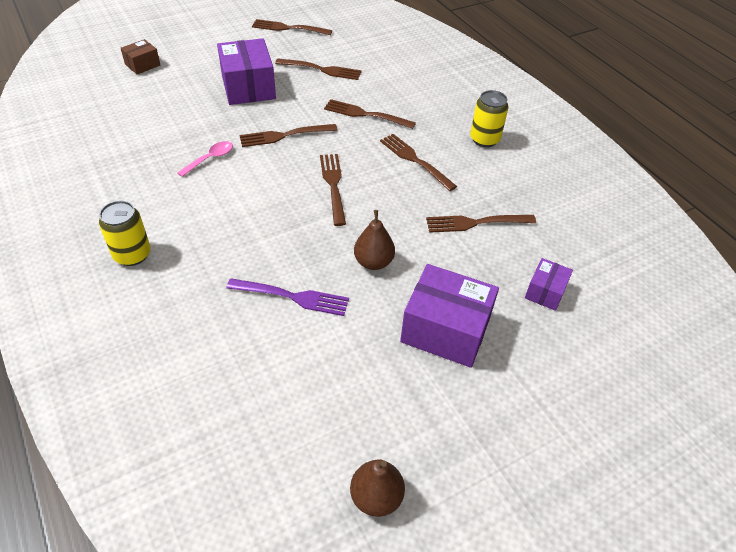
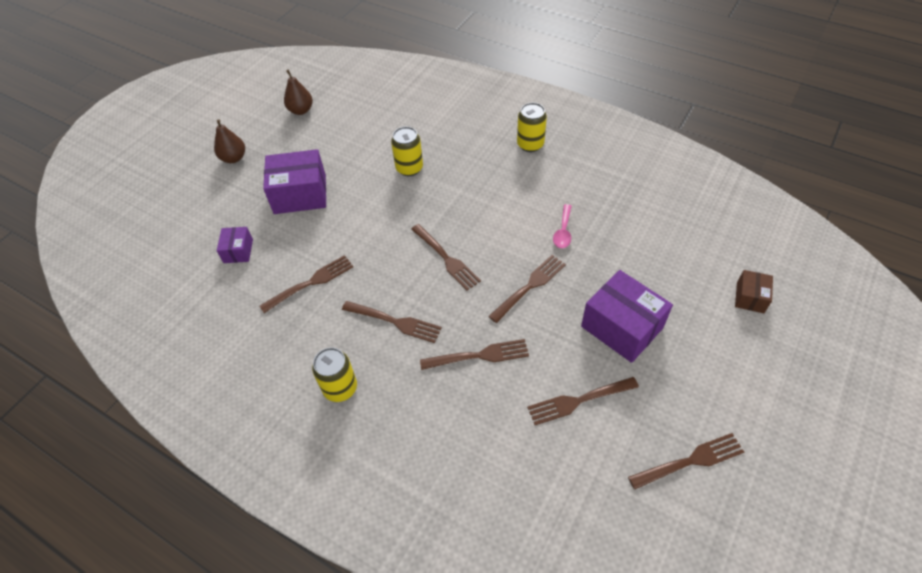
camera: 155 degrees right, 5 degrees up
purple fork [227,278,349,316] -> yellow can [391,126,423,176]
brown pear [354,210,395,270] -> brown pear moved to [214,119,245,163]

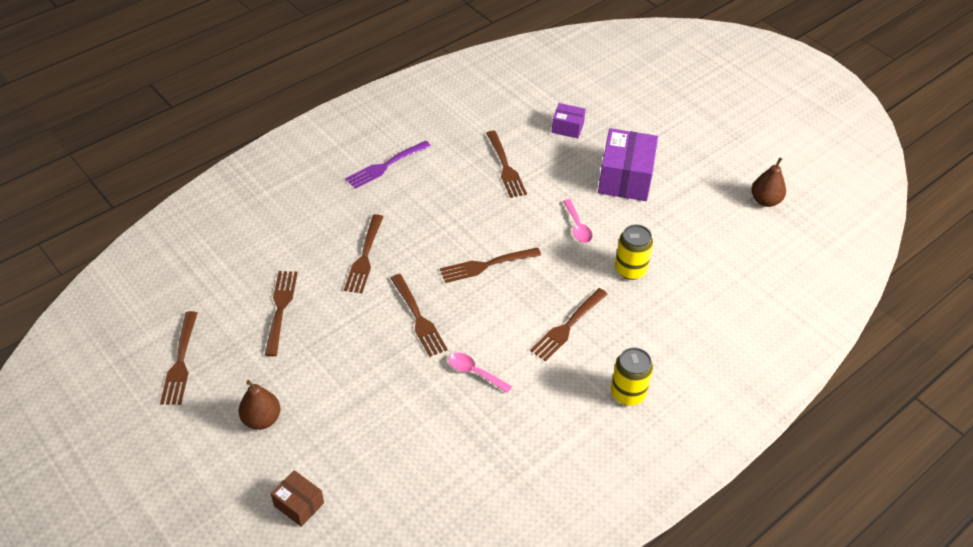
camera: 105 degrees right, 5 degrees down
brown pear [214,119,245,163] -> brown pear moved to [239,380,280,430]
yellow can [312,347,357,402] -> purple fork [346,141,431,189]
brown fork [342,301,442,343] -> brown fork moved to [530,288,608,361]
purple box [581,270,673,363] -> none
none -> pink spoon [563,199,593,243]

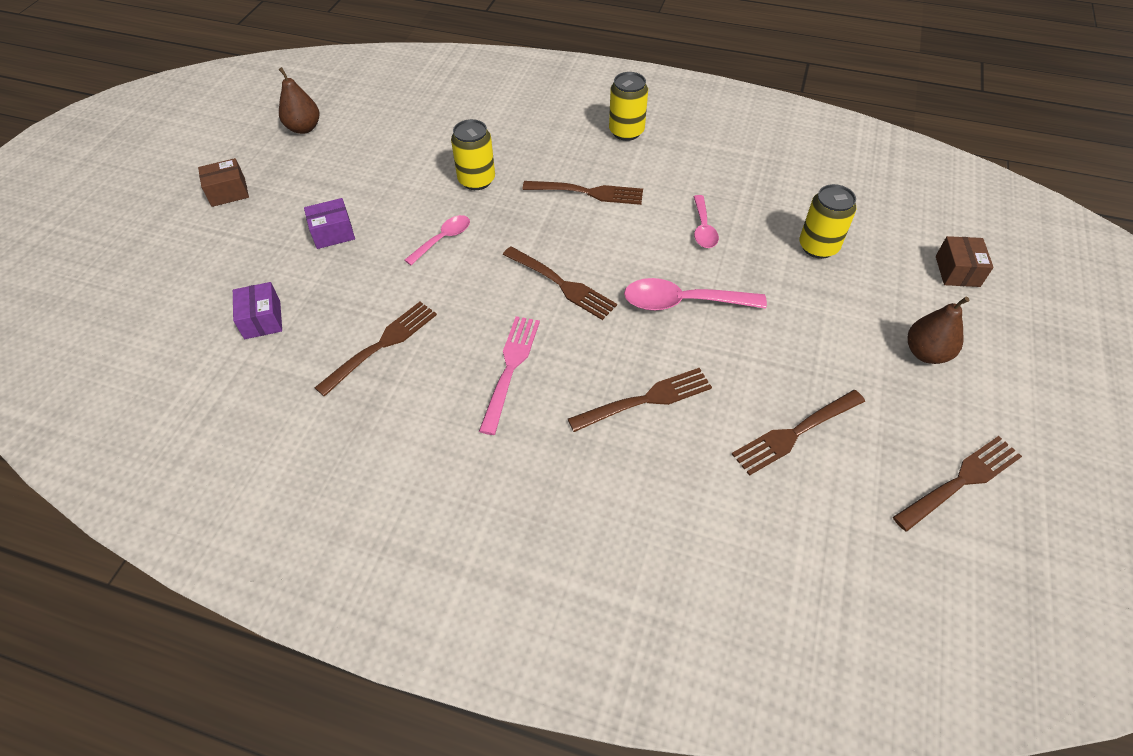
camera: 120 degrees left, 5 degrees up
purple fork [346,141,431,189] -> none
brown fork [391,274,448,357] -> pink spoon [624,278,767,311]
purple box [598,128,658,201] -> purple box [304,198,355,249], size x0.52
none -> brown box [198,158,249,207]
none -> pink fork [479,316,540,435]
none -> yellow can [799,184,856,259]

